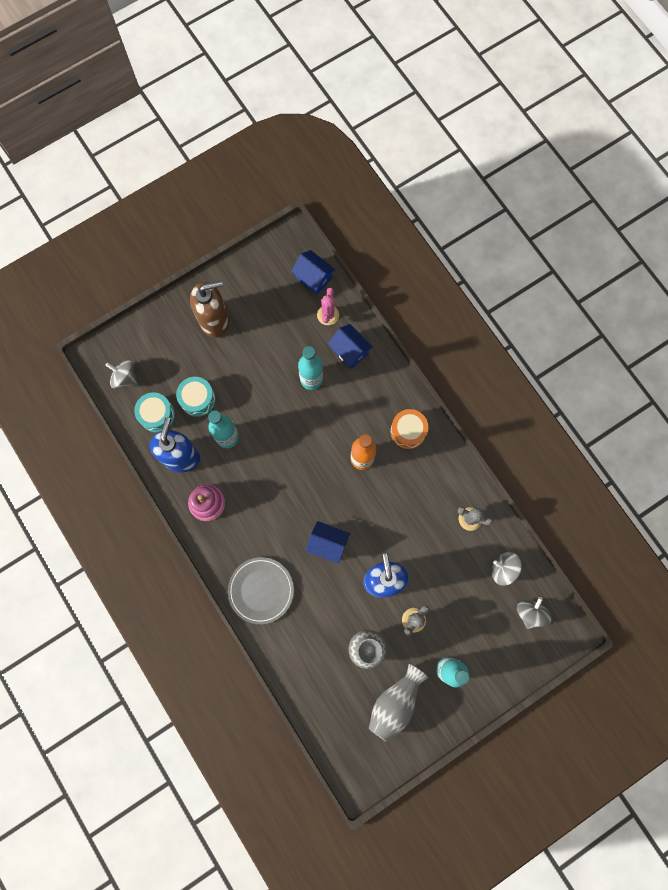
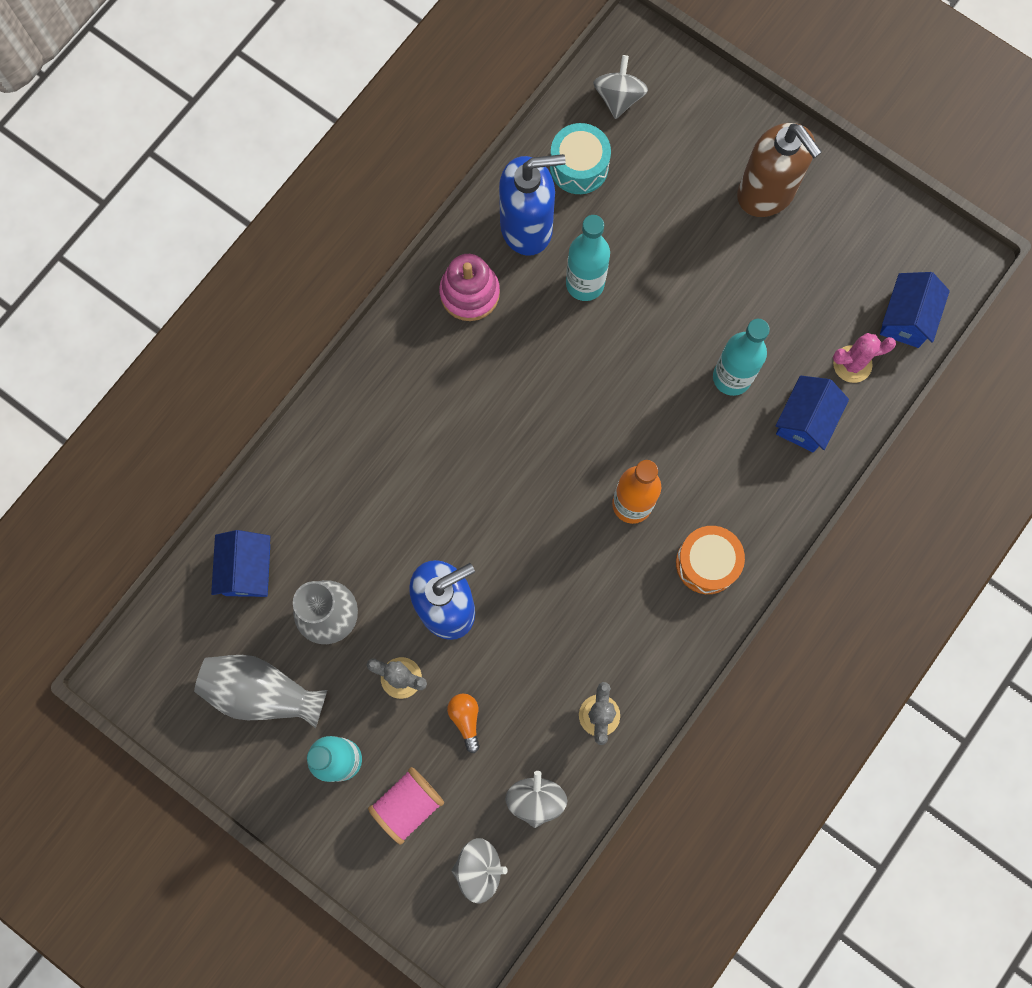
camera: 70 degrees right, 0 degrees up
turquoise drum [176,377,216,417] -> none
grey plate [228,557,294,624] -> none
blue house [306,521,350,564] -> blue house moved to [211,530,270,597]
none -> pink spool [368,767,444,845]
none -> orange light bulb [447,693,480,753]

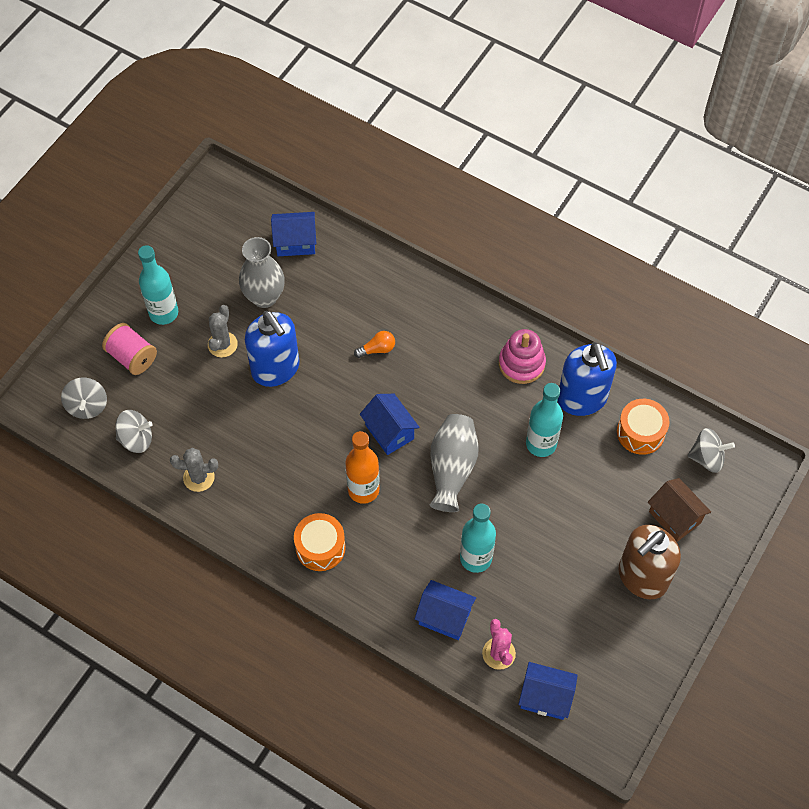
camera: 85 degrees right, 15 degrees down
grey vase [194,655,327,728] -> grey vase moved to [430,414,479,512]
orange light bulb [447,693,480,753] -> orange light bulb moved to [354,331,395,358]
turquoise drum [550,123,611,194] -> orange drum [617,399,670,455]
none -> blue house [360,394,420,455]
none -> brown house [648,478,711,542]

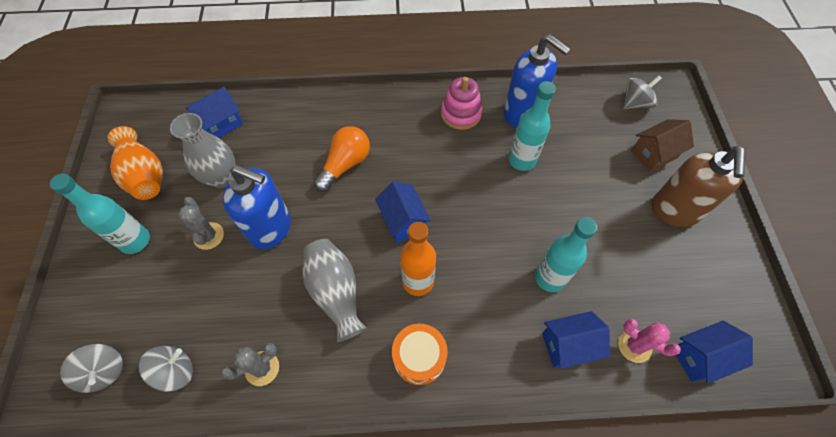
camera: 35 degrees left, 0 degrees up
pink spool [102,323,157,375] -> none
orange light bulb [354,331,395,358] -> orange light bulb [313,126,370,192], size x1.81
blue house [360,394,420,455] -> blue house turned 45 degrees clockwise [375,181,431,243]
grey vase [430,414,479,512] -> grey vase moved to [303,239,367,342]
orange drum [617,399,670,455] -> none
brown house [648,478,711,542] -> brown house turned 45 degrees counterclockwise [631,119,694,172]
none -> orange vase [107,126,163,200]

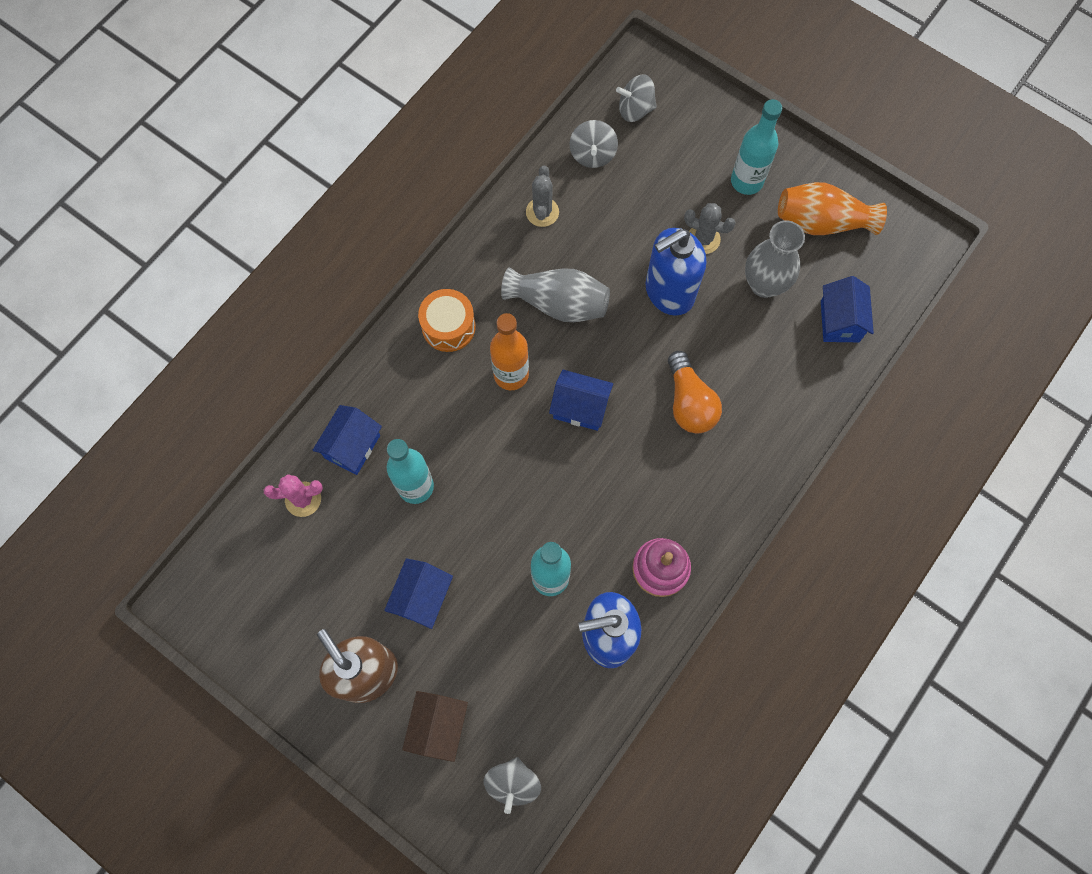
camera: 130 degrees right, 10 degrees up
blue house [676,321,753,384] -> blue house moved to [384,558,453,629]

